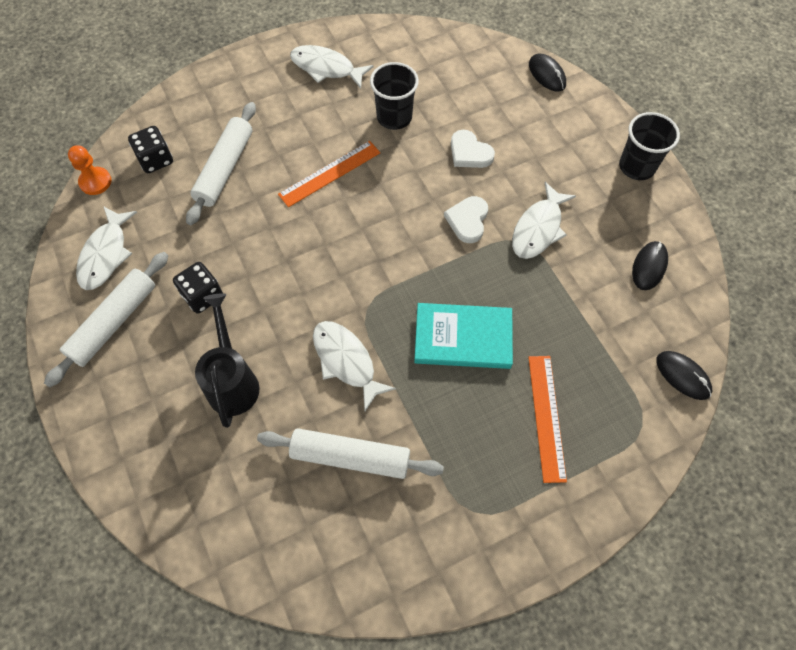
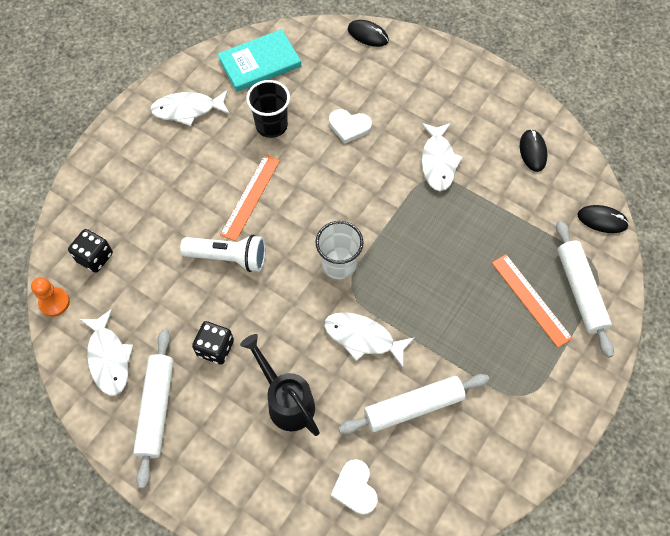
camera: 30 degrees left, 0 degrees up
white rolling pin [186,102,256,225] -> white rolling pin moved to [556,221,614,358]
turquoise book [414,303,513,369] -> turquoise book moved to [218,29,301,92]
white heart [444,196,488,243] -> white heart moved to [331,459,378,515]
black cup [619,112,680,180] -> none
none -> white flashlight [180,235,266,272]
none -> white cup [315,221,364,279]

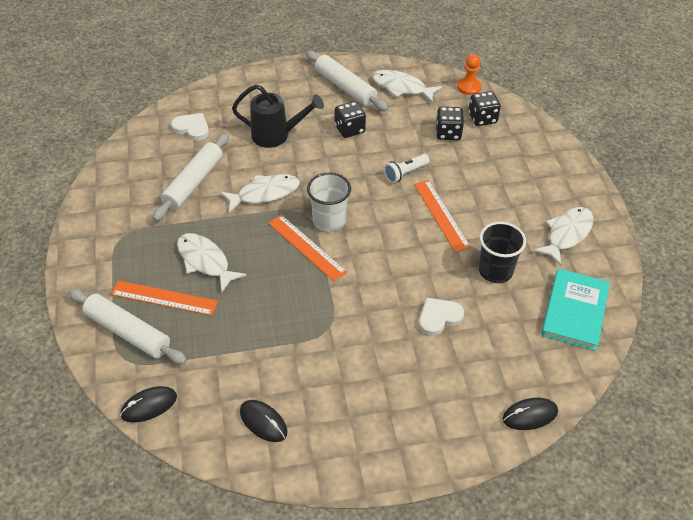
camera: 135 degrees right, 15 degrees down
white flashlight [180,235,266,272] -> white flashlight [384,154,429,183], size x0.65
white fish [421,123,463,191] -> white fish moved to [177,233,247,292]
none -> orange ruler [268,215,347,281]
none -> black dice [436,107,464,140]

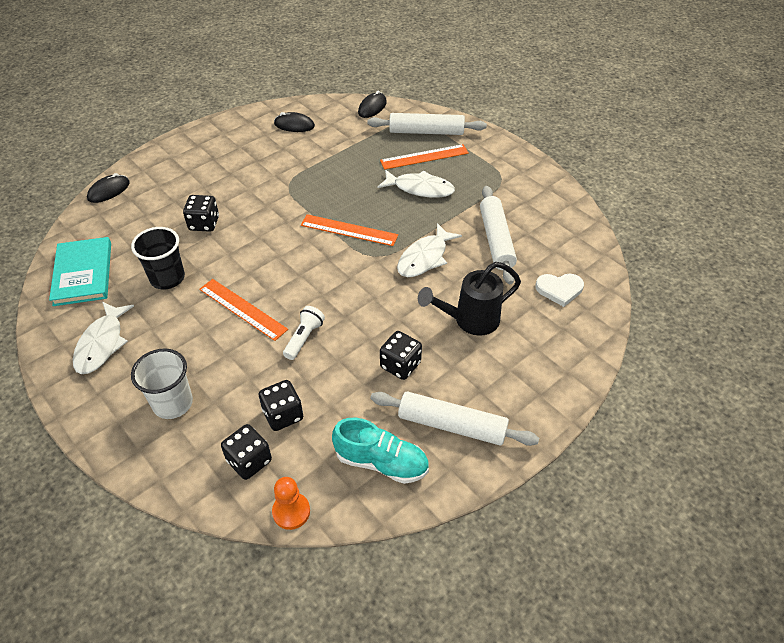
camera: 150 degrees right, 0 degrees up
white cup [307,172,351,232] -> white cup moved to [131,348,193,419]
white fish [372,70,442,103] -> turquoise shoe [332,418,429,484]
white heart [419,298,464,336] -> black dice [183,195,219,232]

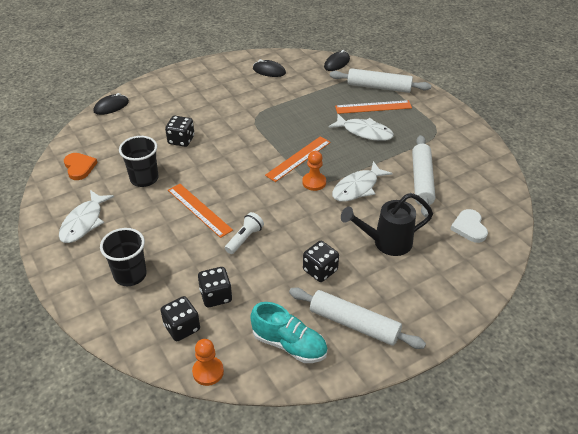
camera: 10 degrees right, 5 degrees down
turquoise book [49,237,111,306] -> orange heart [64,153,98,180]
white cup [131,348,193,419] -> black cup [100,228,147,286]
orange ruler [301,214,398,246] -> orange ruler turned 75 degrees counterclockwise [265,136,331,182]
white heart [535,274,584,307] -> white heart turned 75 degrees clockwise [450,209,488,243]
none -> orange pawn [302,151,326,191]

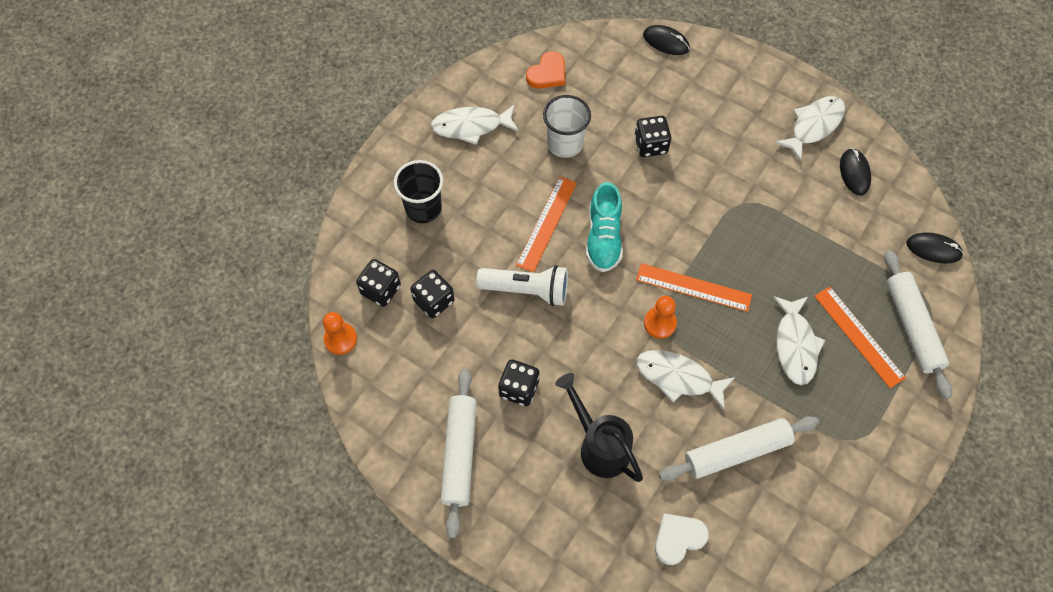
camera: 65 degrees right, 20 degrees up
black cup [119,136,159,187] -> white cup [543,95,591,158]
white flashlight [225,212,264,254] -> white flashlight [476,265,568,306], size x1.55
turquoise shoe [250,302,328,363] -> turquoise shoe moved to [586,182,623,272]
none -> white fish [775,96,845,161]

